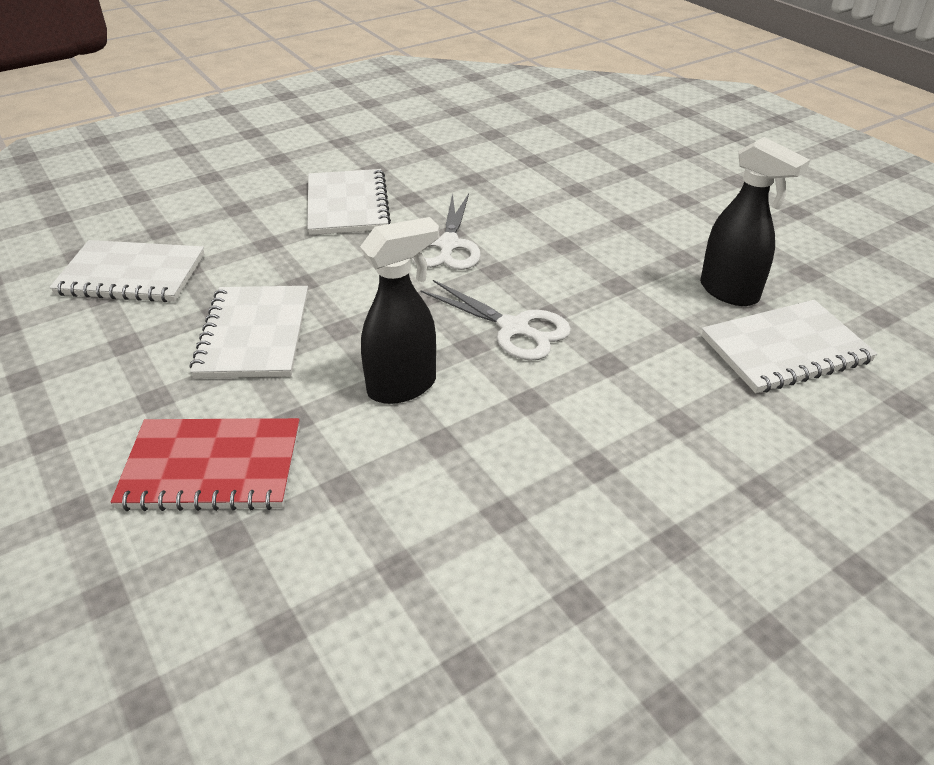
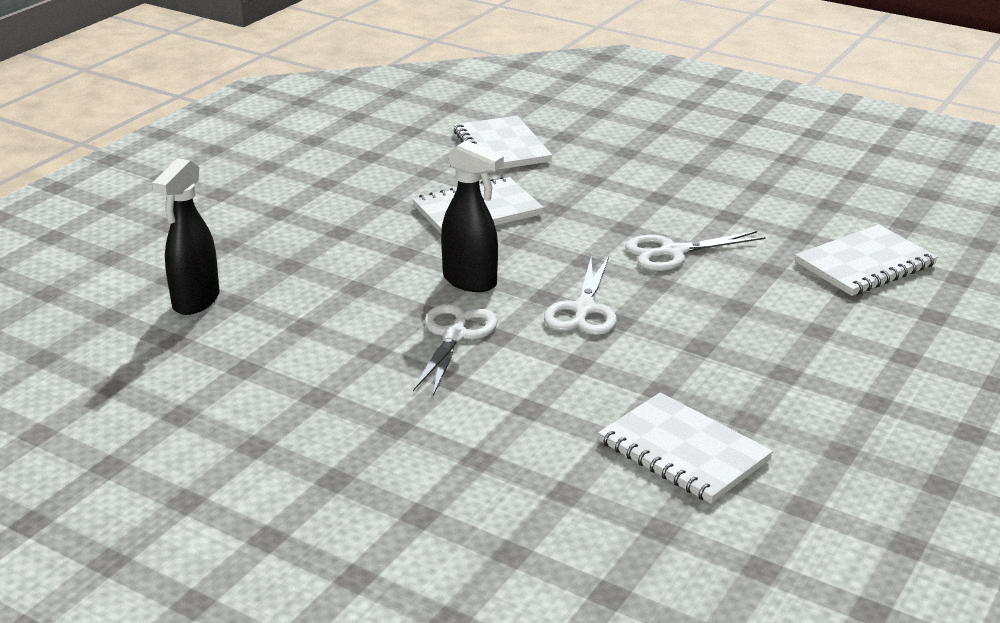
camera: 65 degrees right, 10 degrees down
red notebook [111,418,300,511] -> none
white notebook [307,169,391,235] -> white notebook moved to [795,224,938,296]
black spray bottle [700,137,810,306] -> black spray bottle moved to [152,158,220,315]
none -> white scissors [413,304,498,396]

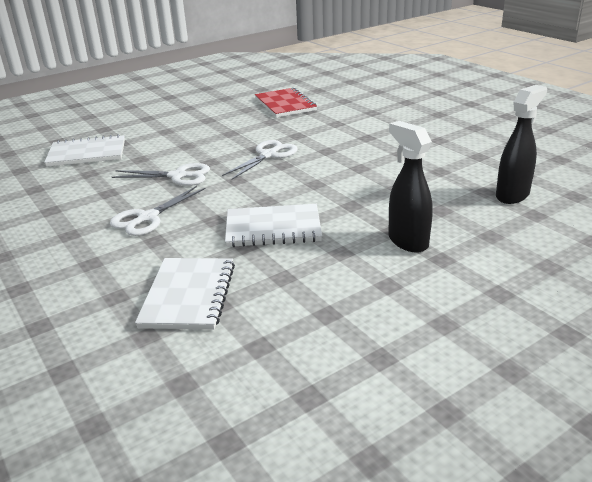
camera: 155 degrees left, 0 degrees up
white scissors [413,304,498,396] -> white scissors moved to [110,186,206,236]
black spray bottle [441,140,504,292] -> black spray bottle moved to [388,121,433,253]
white notebook [598,392,773,504] -> red notebook [255,87,317,117]

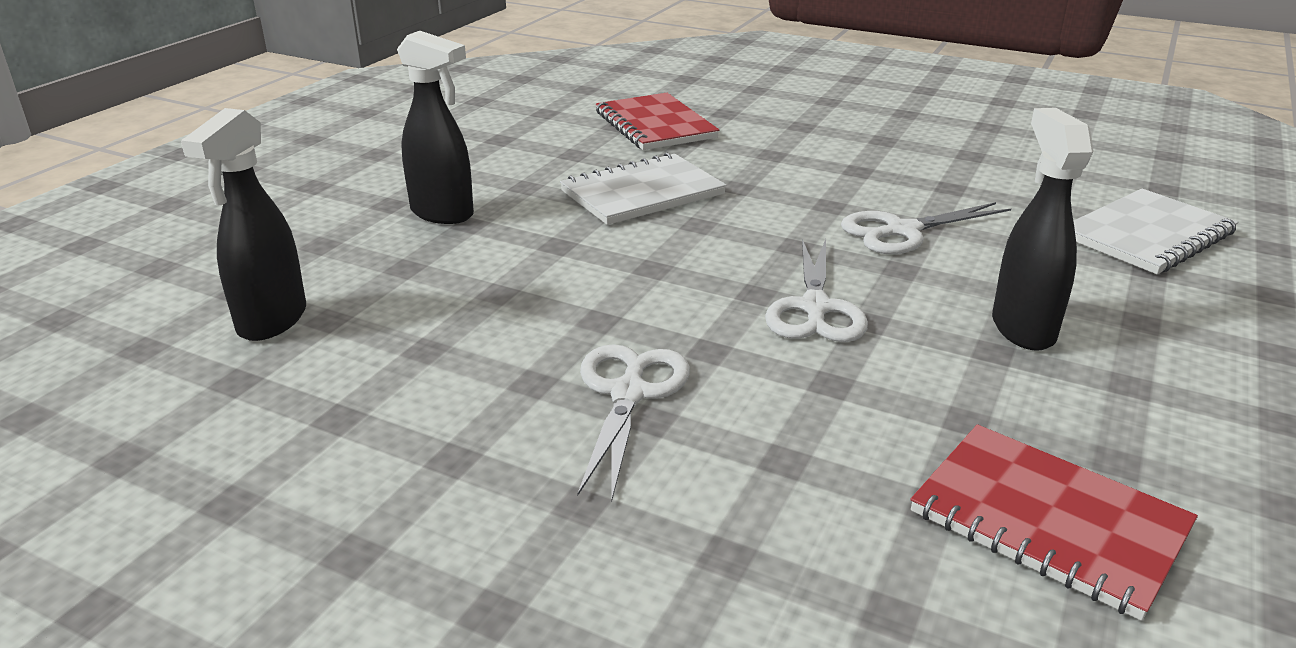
camera: 150 degrees right, 0 degrees up
white scissors [110,186,206,236] -> white scissors moved to [577,344,690,503]
white notebook [135,258,235,330] -> red notebook [596,93,719,150]
none -> black spray bottle [992,108,1094,351]

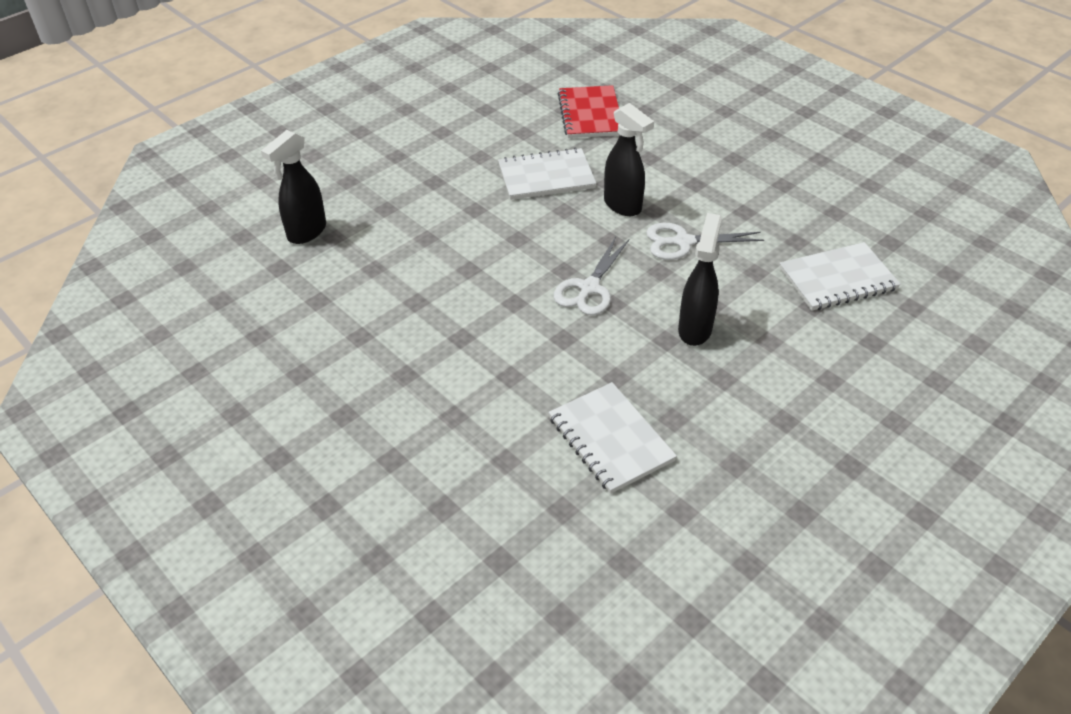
camera: 20 degrees right, 15 degrees up
black spray bottle [397,31,474,224] -> black spray bottle moved to [604,103,654,216]
white scissors [577,344,690,503] -> none
red notebook [910,424,1198,621] -> white notebook [548,382,677,494]

